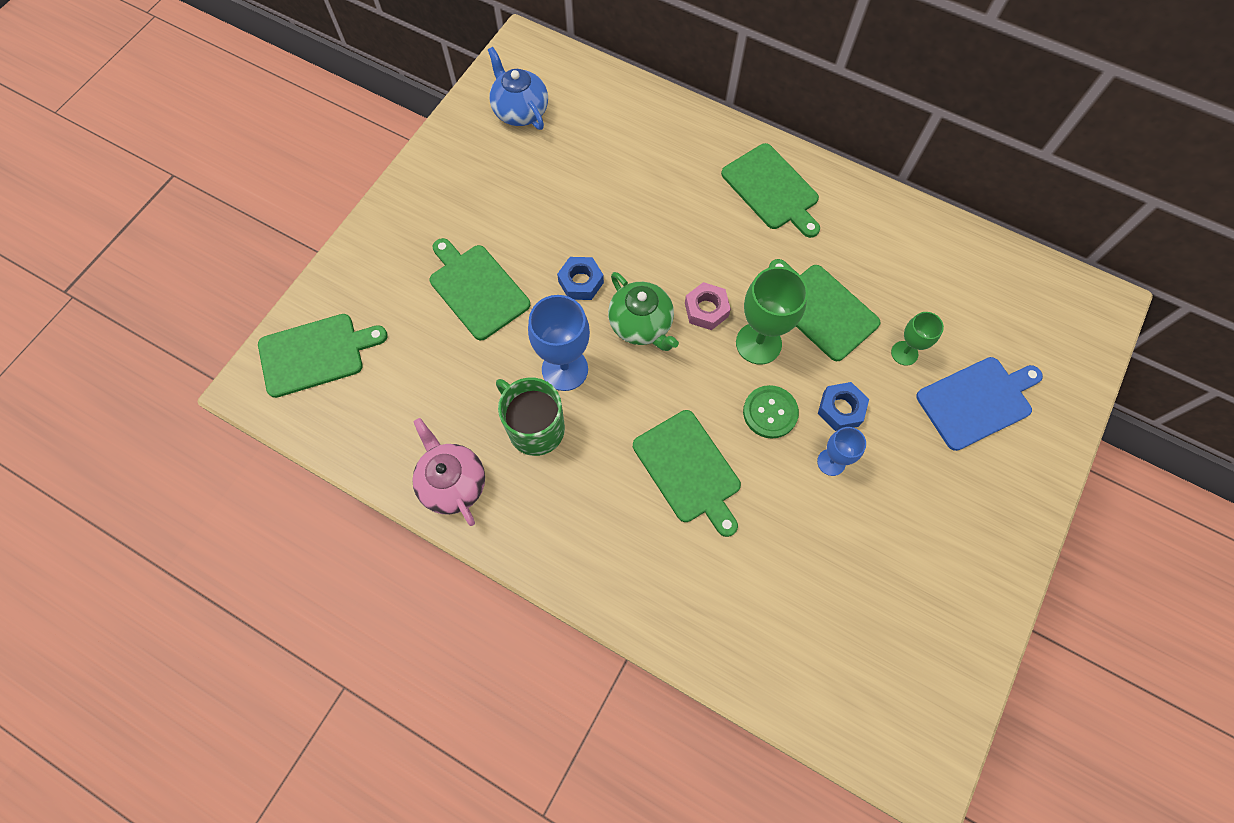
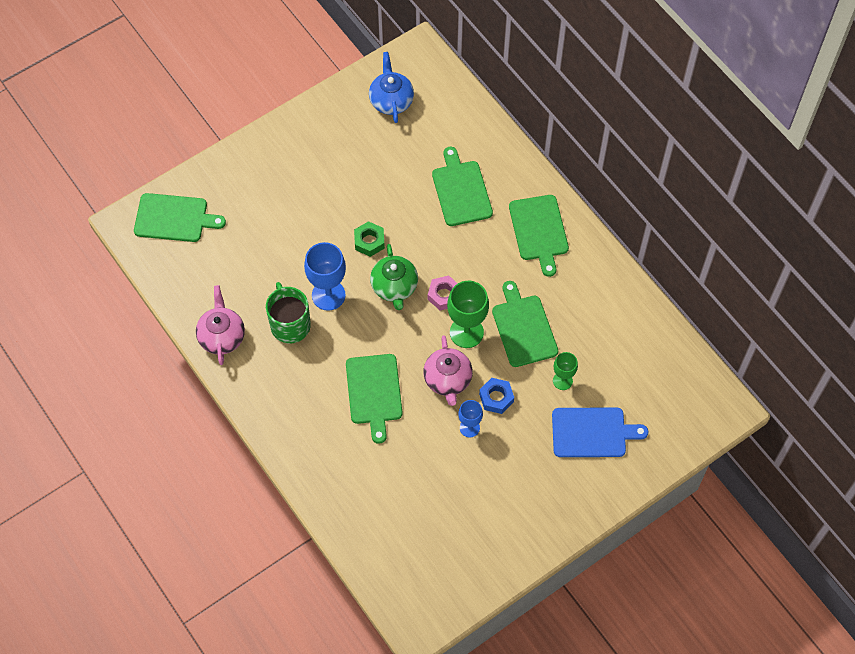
camera: 25 degrees right, 5 degrees down
green cutting board [430,238,530,340] -> green cutting board moved to [432,147,493,226]
blue nut [557,257,604,300] -> green nut [354,221,385,257]
green button [743,385,799,439] -> pink teapot [423,336,473,406]

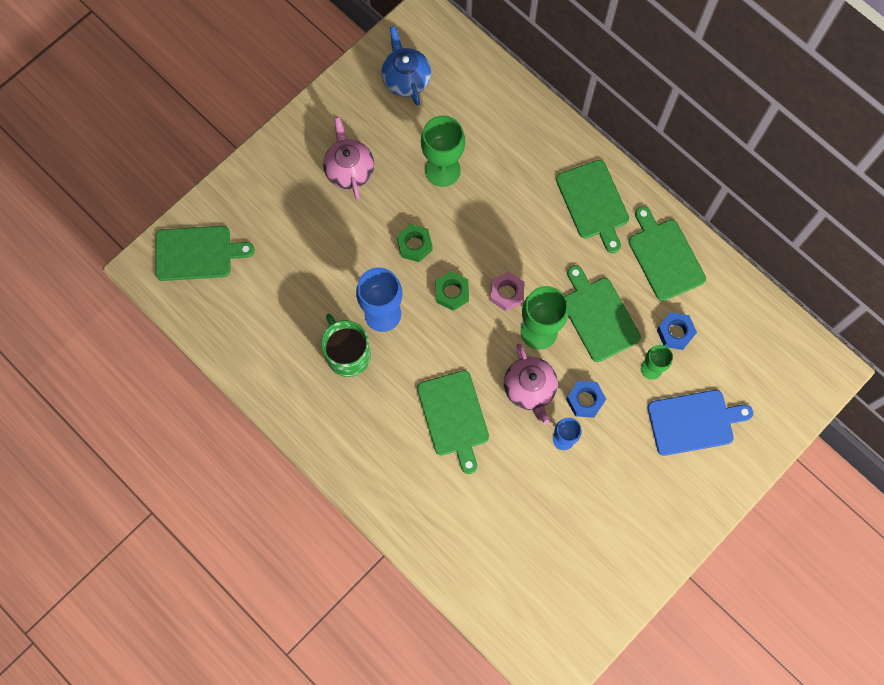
camera: 10 degrees left, 10 degrees up
pink teapot [196,285,245,365] -> pink teapot moved to [323,117,374,200]
green teapot [370,244,418,310] -> green nut [436,271,469,311]
green cutting board [432,147,493,226] -> green cutting board moved to [629,206,706,301]
none -> green goblet [421,116,465,187]
none -> blue nut [657,312,697,350]

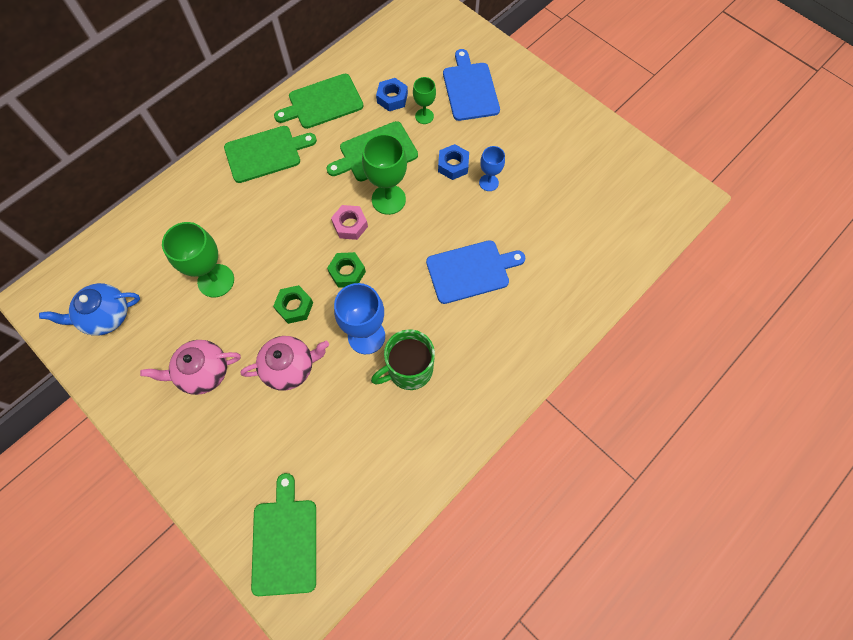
camera: 90 degrees left, 5 degrees down
green cutting board [417,370,489,474] -> blue cutting board [426,240,525,304]
pink teapot [504,344,558,425] -> pink teapot moved to [241,336,329,391]

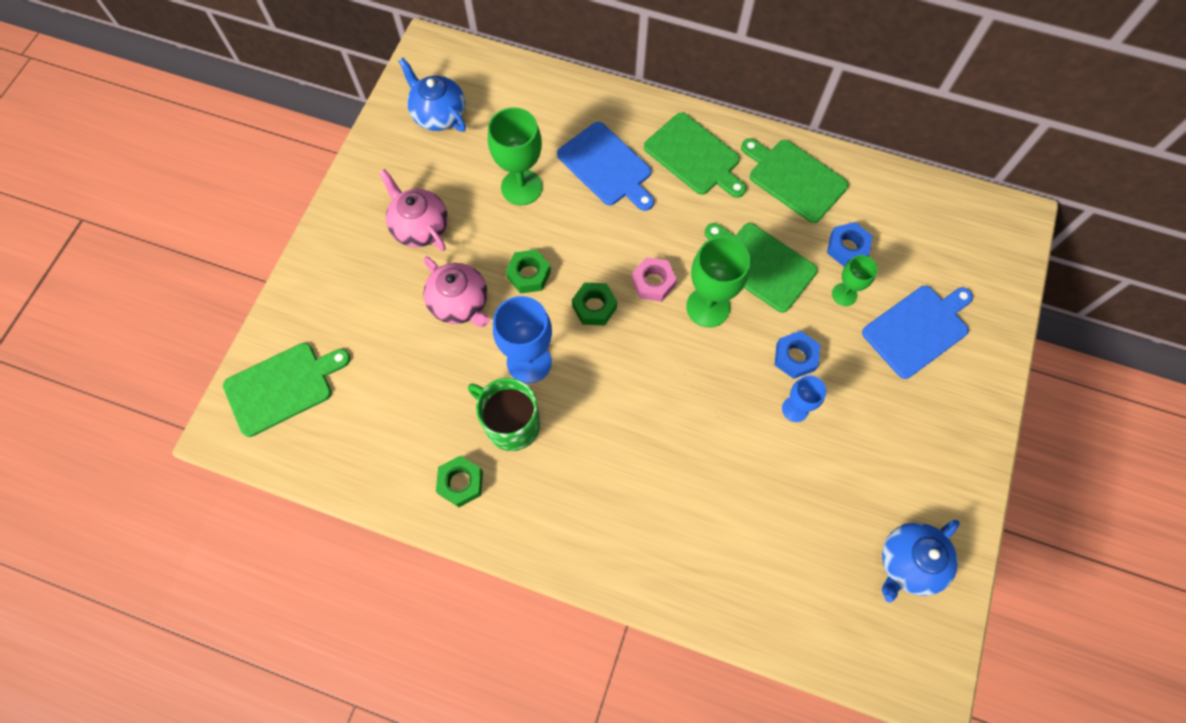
camera: 65 degrees right, 0 degrees up
blue cutting board [426,240,525,304] -> blue cutting board moved to [557,122,654,211]
none -> green nut [436,455,483,507]
none -> blue teapot [882,520,960,603]

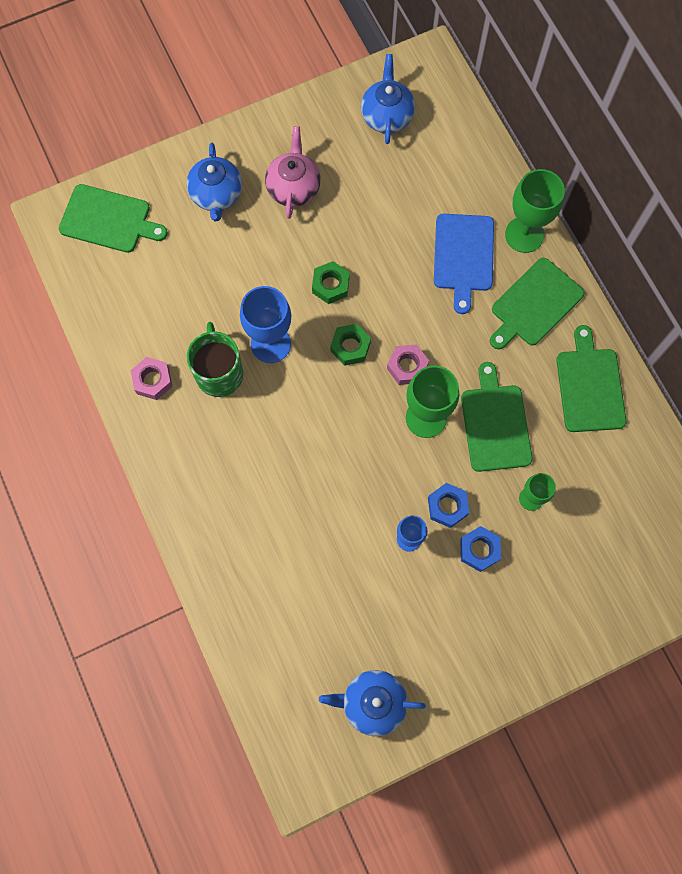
camera: 45 degrees right, 5 degrees up
pink teapot [423,257,490,327] -> none
green nut [436,455,483,507] -> pink nut [130,357,173,400]
green goblet [488,107,542,205] -> green goblet moved to [505,169,565,253]
green cutting board [644,113,746,198] -> green cutting board turned 45 degrees clockwise [490,258,584,349]
blue nut [827,222,872,267] -> blue nut moved to [460,526,501,572]
blue cutting board [862,286,973,379] -> none
none -> blue teapot [186,143,242,221]

